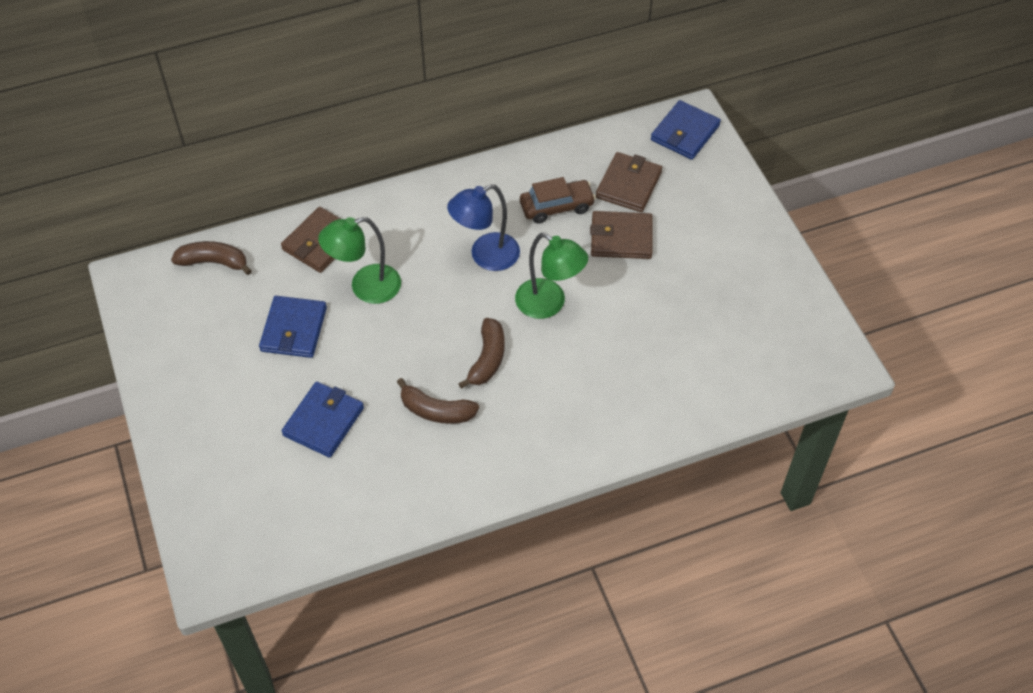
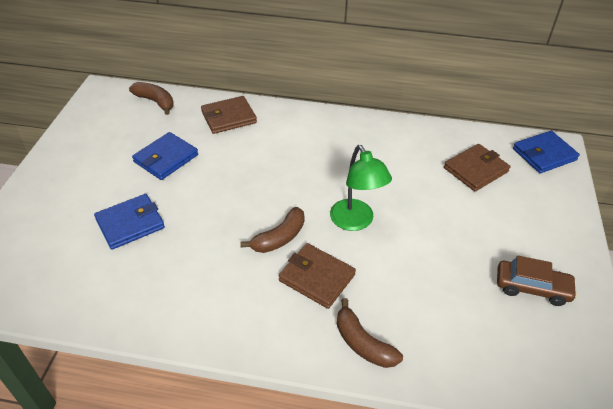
camera: 30 degrees right, 10 degrees down
green lamp [318,217,401,304] -> none
brown banana [397,378,479,424] -> brown banana moved to [337,298,403,368]
blue lamp [447,184,520,271] -> none
brown car [520,177,596,224] -> brown car moved to [497,255,577,306]
brown wallet [590,211,653,259] -> brown wallet moved to [279,243,356,309]

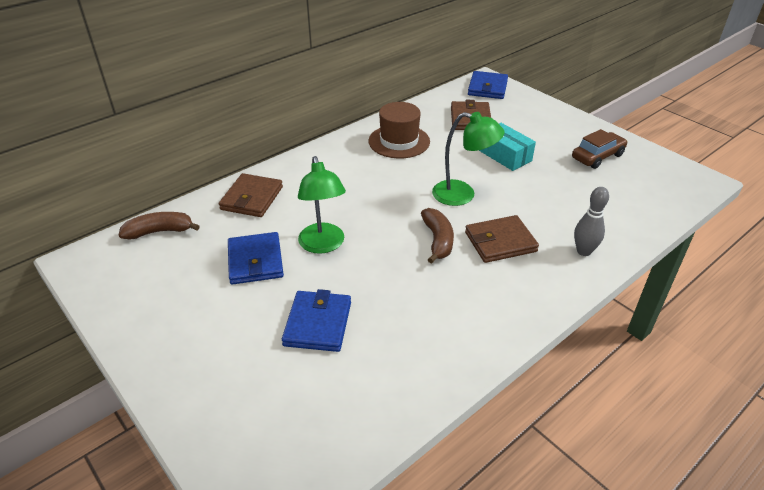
camera: 50 degrees left, 5 degrees down
brown banana [337,298,403,368] -> grey bowling pin [574,187,609,256]
none -> green lamp [298,156,346,254]
none -> brown hat [369,102,430,158]
none -> turquoise box [479,123,536,171]

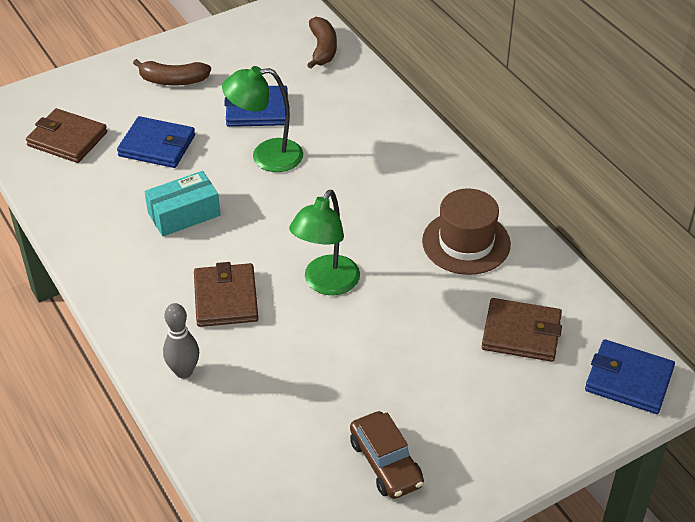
camera: 100 degrees right, 5 degrees up
brown wallet [219,173,283,217] -> brown wallet moved to [26,108,107,163]
brown banana [421,208,454,264] -> brown banana moved to [133,59,211,85]
turquoise box [479,123,536,171] -> turquoise box moved to [144,171,221,236]

